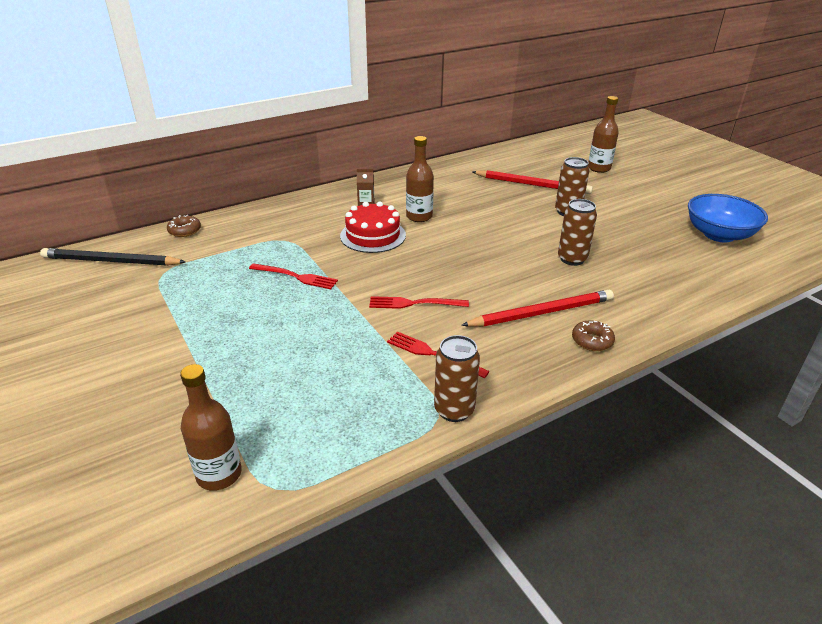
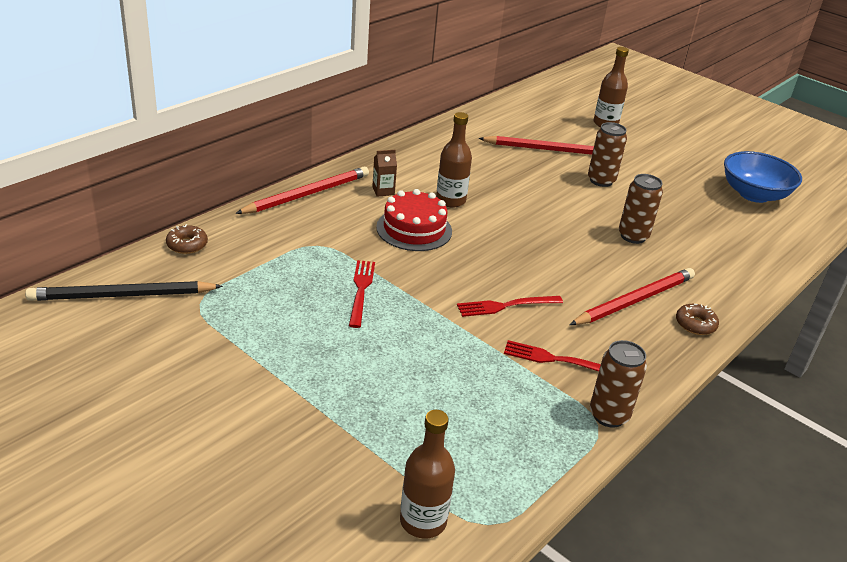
camera: 20 degrees left, 0 degrees up
red fork [249,263,338,289] -> red fork turned 90 degrees counterclockwise [349,260,375,328]
none -> red pencil [235,167,369,214]

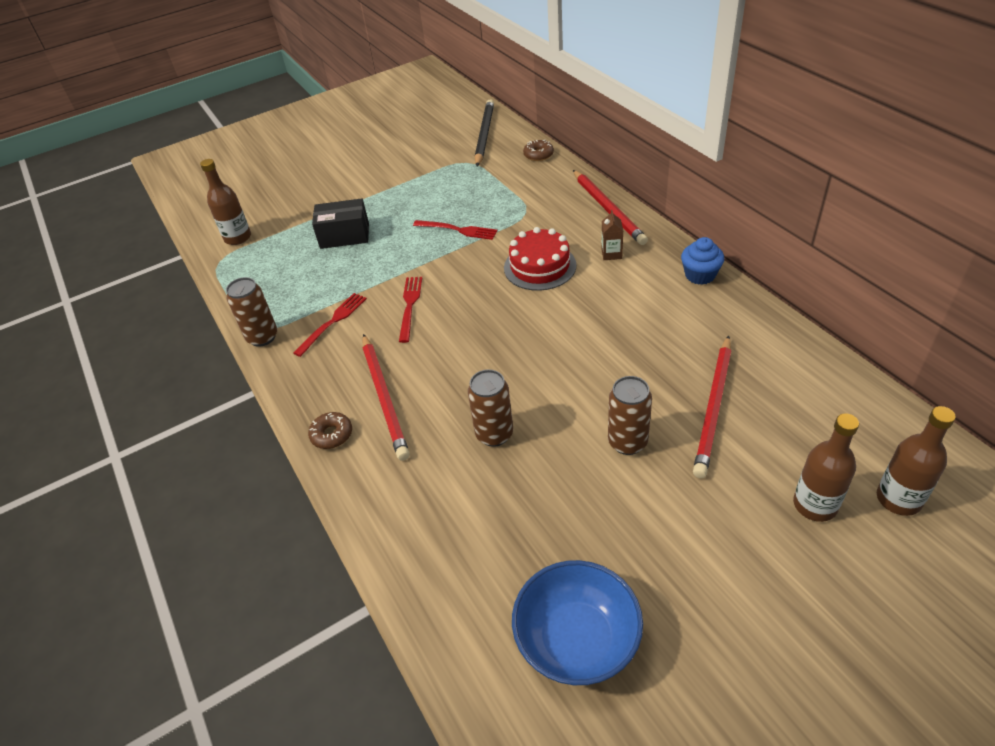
camera: 115 degrees right, 10 degrees up
brown bottle [436,112,472,208] -> brown bottle moved to [877,406,956,516]
none -> black box [312,198,369,249]
none -> blue cupcake [681,237,724,285]

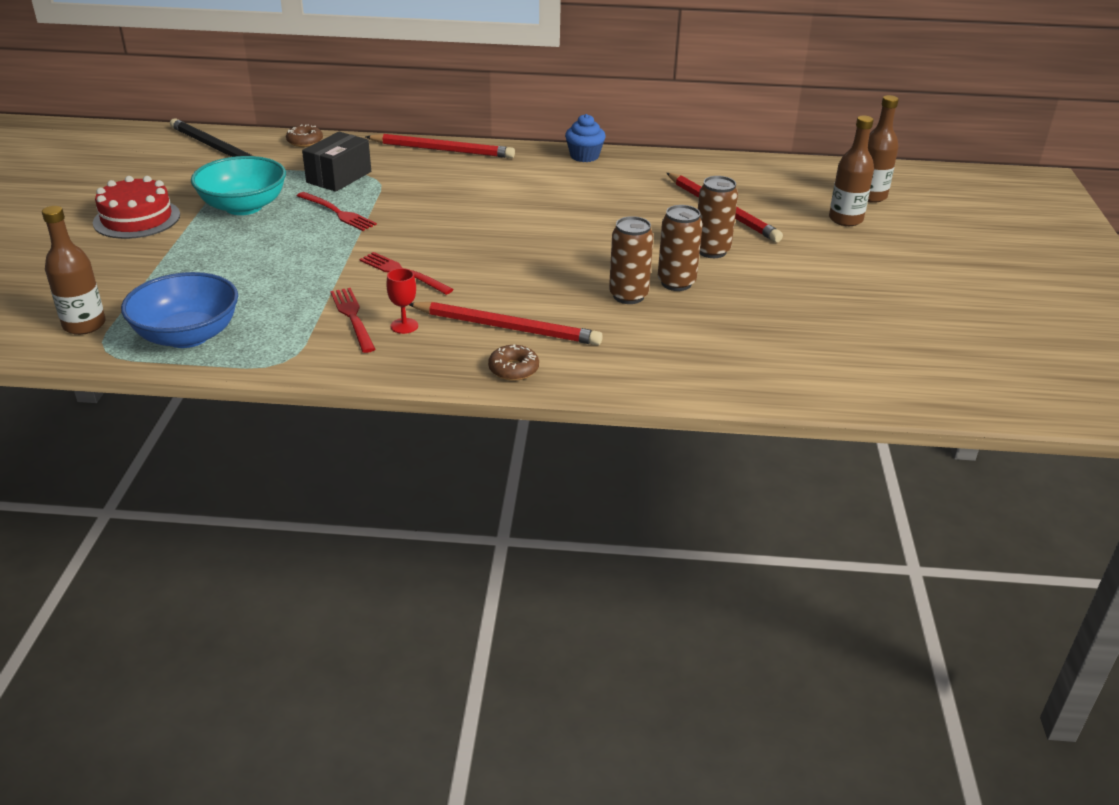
camera: 60 degrees left, 10 degrees down
brown can [226,277,277,347] -> brown can moved to [658,205,703,291]
black box [312,198,369,249] -> black box moved to [302,132,371,192]
red fork [413,220,498,240] -> red fork turned 75 degrees clockwise [297,192,377,231]
red cake [504,227,576,291] -> red cake moved to [93,176,180,239]
blue bowl [512,560,643,685] -> blue bowl moved to [121,272,238,348]
brown carton [601,210,623,260] -> none
none -> turquoise bowl [191,156,286,215]
none -> red goblet [386,268,418,334]

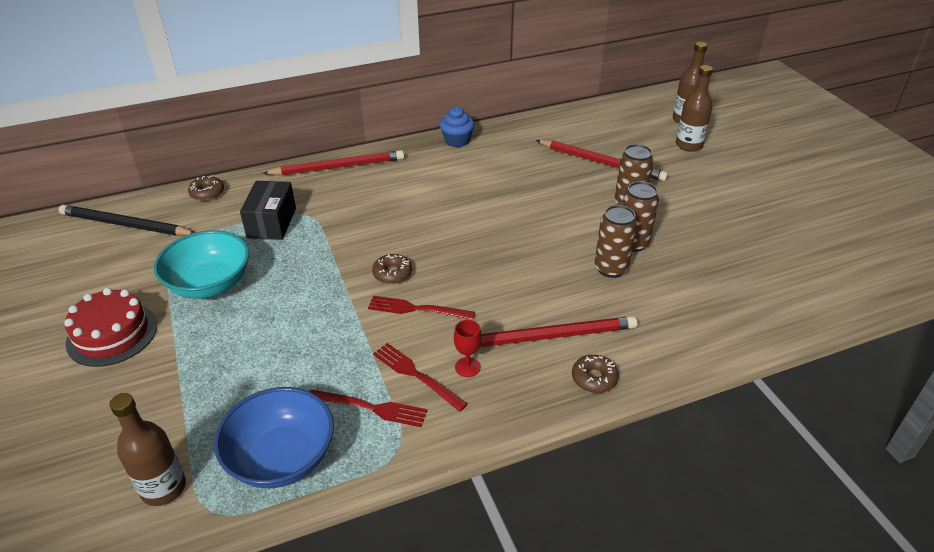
camera: 25 degrees left, 5 degrees up
red fork [297,192,377,231] -> red fork moved to [310,390,428,427]
none -> brown donut [372,254,412,284]

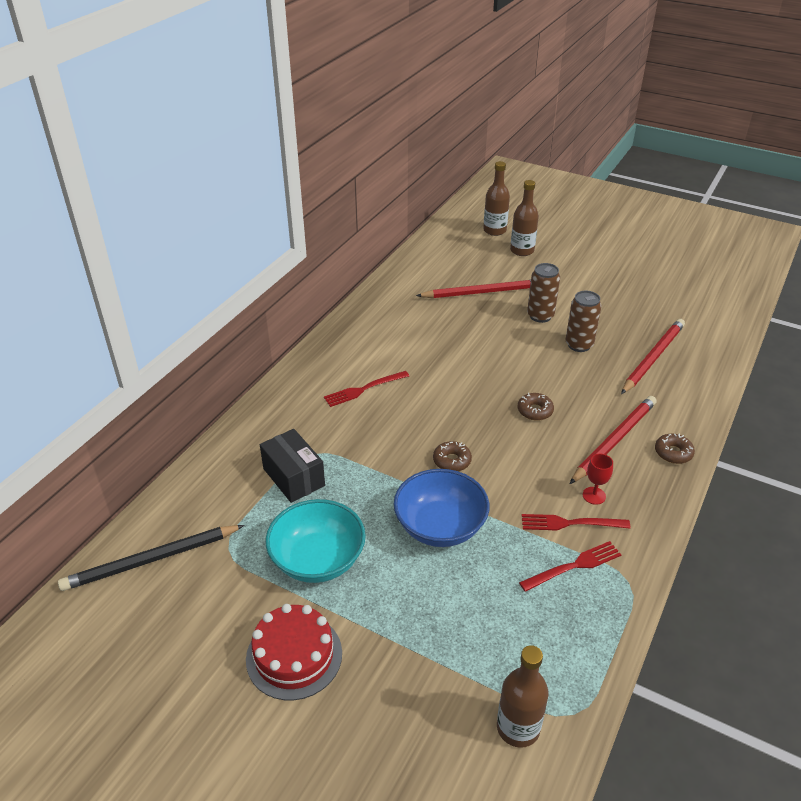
camera: 40 degrees left, 0 degrees up
brown donut [188,176,224,201] -> brown donut moved to [518,393,554,421]
blue bowl [214,387,334,488] -> blue bowl moved to [394,469,490,547]
red pencil [262,150,404,176] -> red pencil moved to [621,319,685,394]
red fork [368,296,475,320] -> red fork moved to [324,371,409,407]
blue cupcake [440,107,475,147] -> none
brown can [595,205,637,278] -> none

